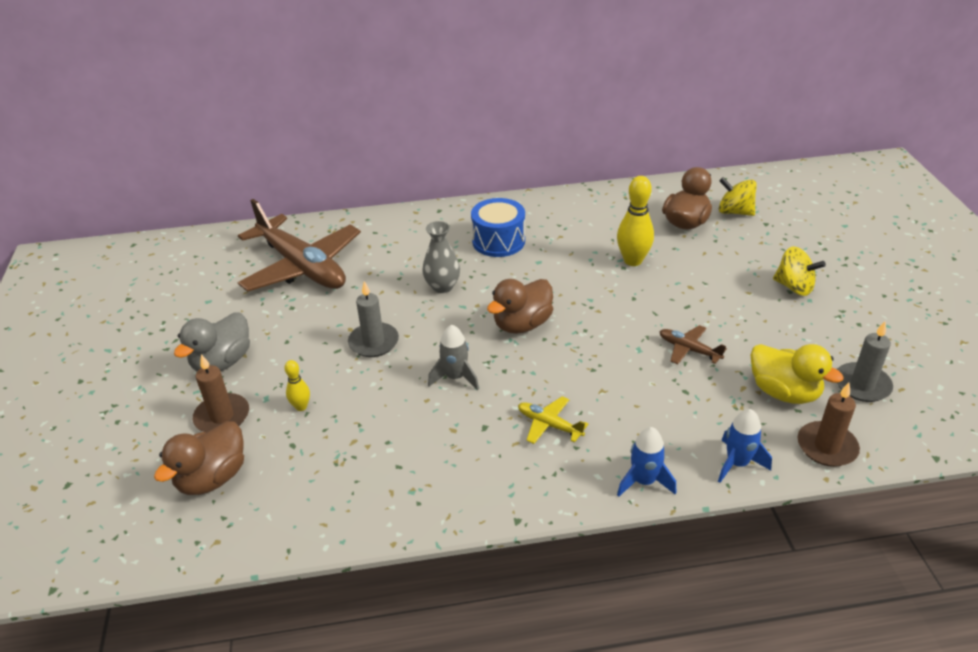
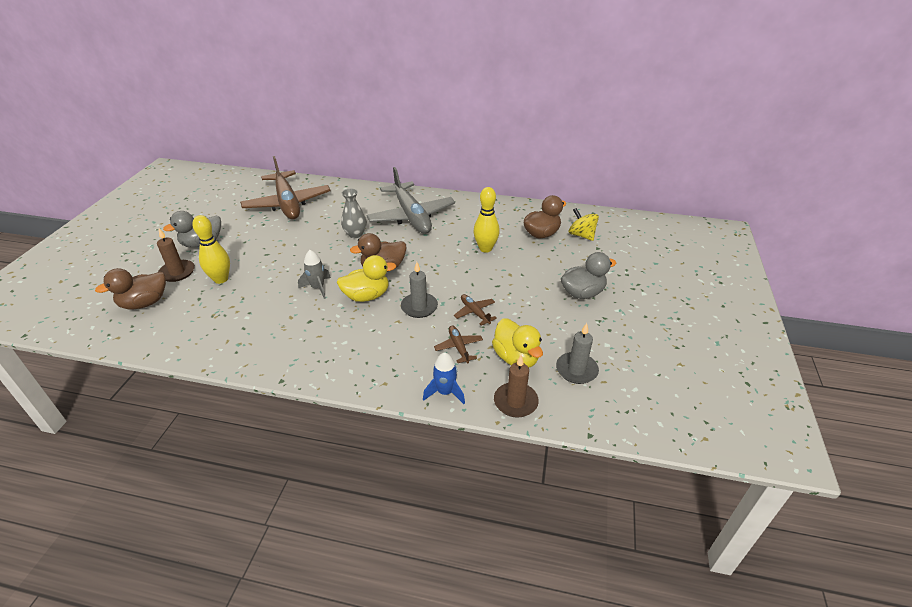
camera: 20 degrees right, 0 degrees up
yellow bowling pin [284,360,310,411] -> yellow bowling pin [192,215,230,284], size x1.86
grey candle [348,281,399,357] -> grey candle moved to [401,262,438,318]
blue drum [471,198,525,257] -> grey plane [366,167,455,234]
yellow plane [518,396,588,444] -> none
blue rocket [617,427,676,497] -> none
yellow spinning top [773,247,826,296] -> grey duck [561,252,616,299]
none -> yellow duck [337,255,396,302]
none -> brown plane [434,325,483,363]

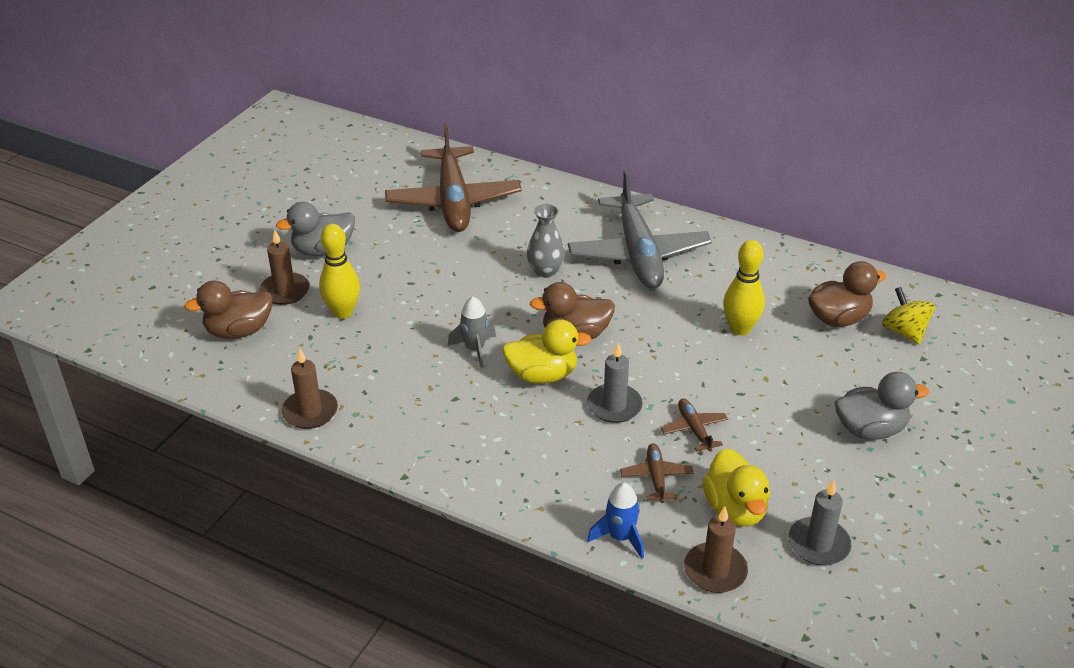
camera: 15 degrees right, 0 degrees up
none -> brown candle [282,348,338,429]

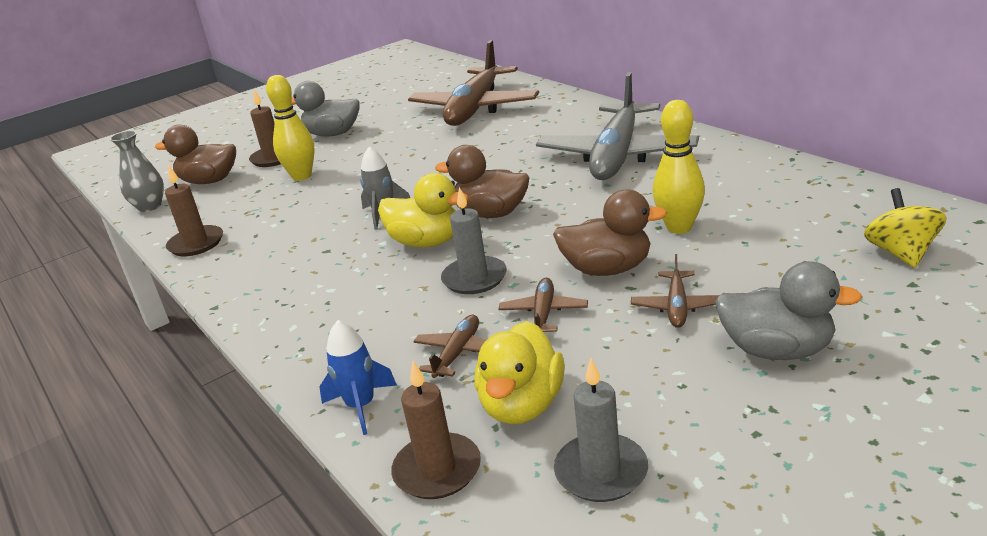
camera: 30 degrees right, 10 degrees down
grey vase [527,204,565,278] -> grey vase moved to [110,131,164,212]
brown duck [808,261,887,327] -> brown duck moved to [553,189,668,276]
none -> brown plane [631,254,720,328]

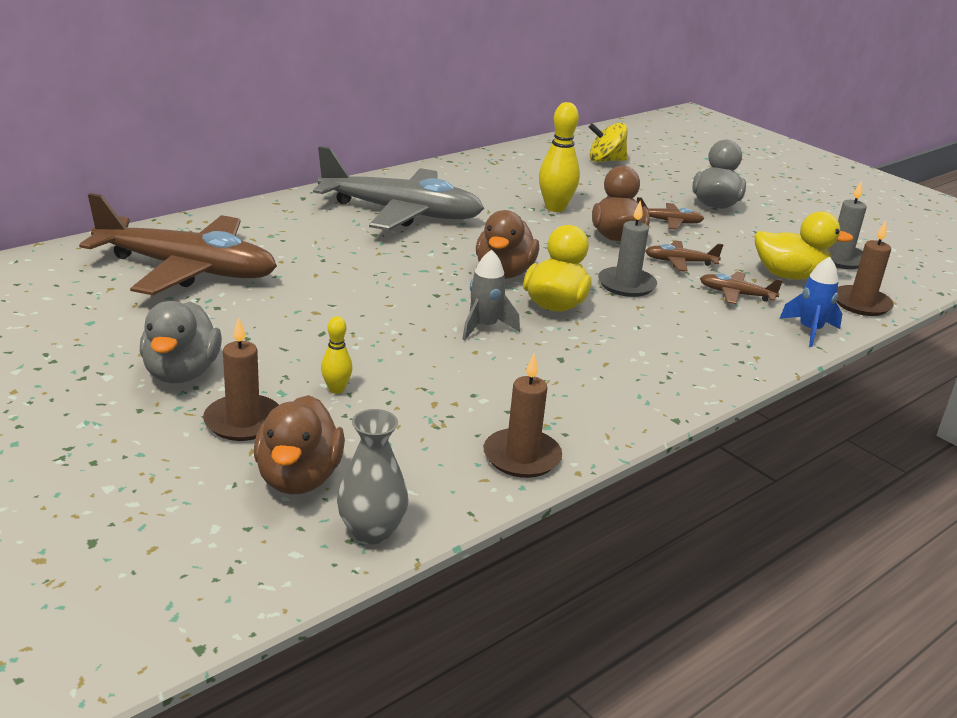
camera: 100 degrees left, 0 degrees up
yellow bowling pin [266,75,315,181] -> yellow bowling pin [321,316,352,394], size x0.54

